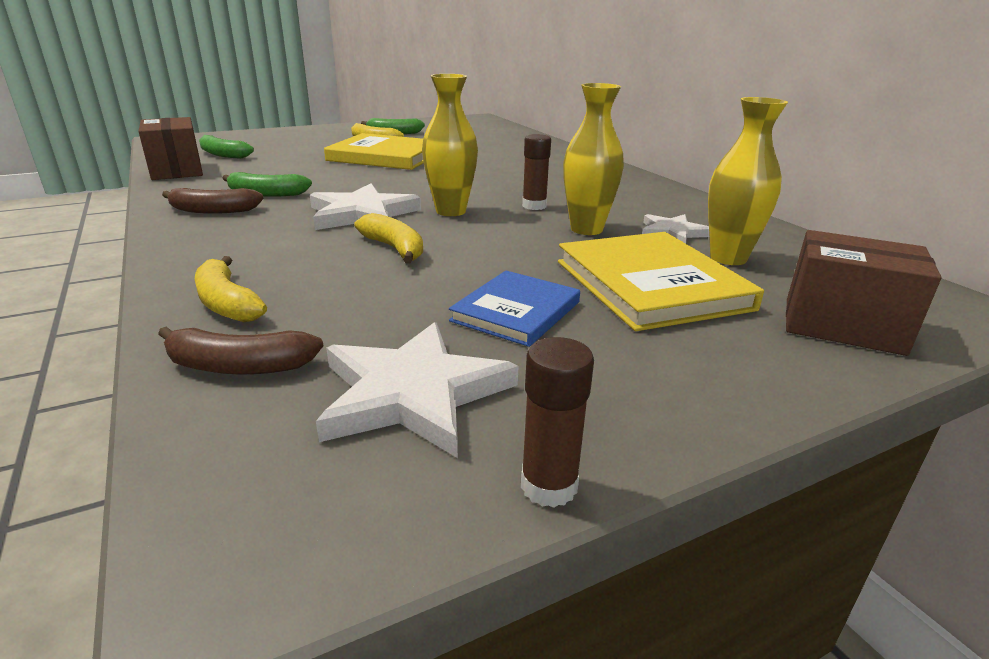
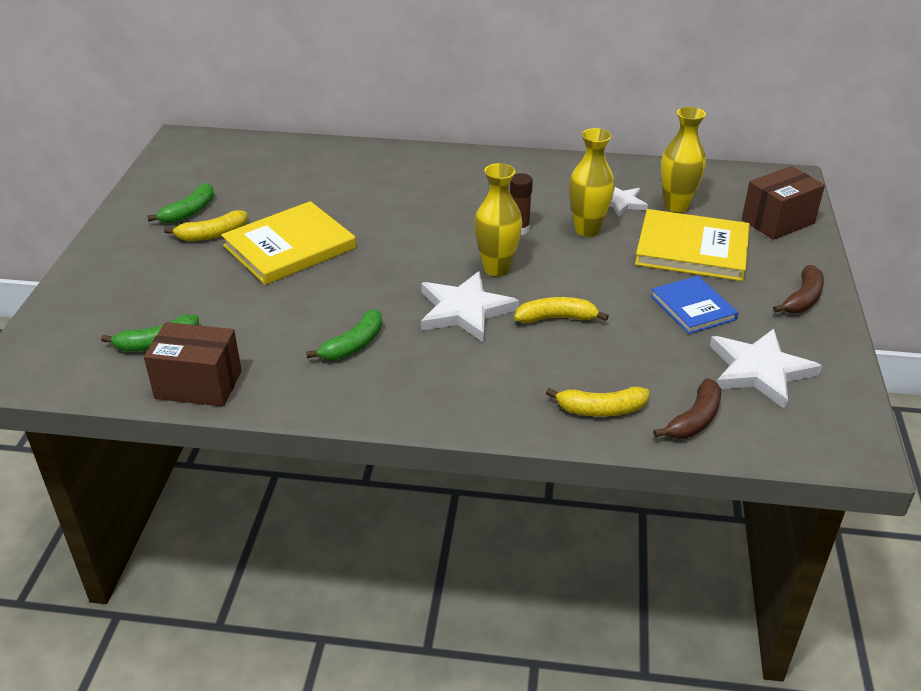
camera: 55 degrees left, 10 degrees up
brown banana [162,188,263,214] -> brown banana moved to [773,265,824,313]
brown glue stick [521,337,594,508] -> none

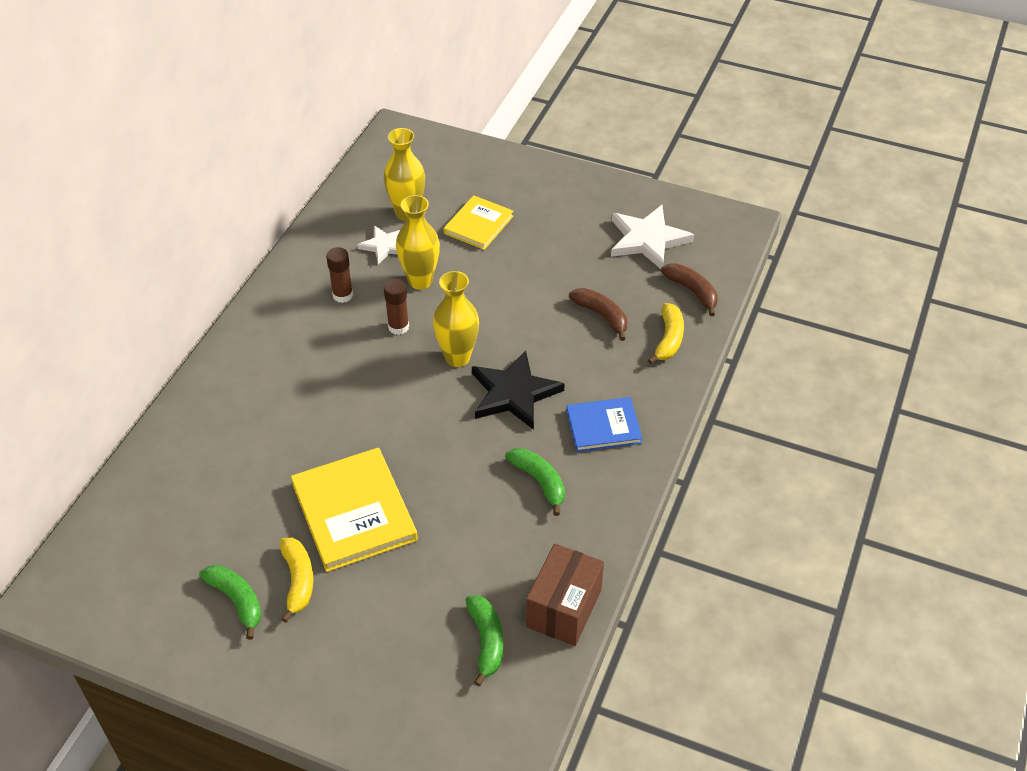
camera: 75 degrees left, 10 degrees up
white star [421,271,519,343] -> black star [472,350,565,430]
yellow banana [514,297,609,323] -> none
yellow book [635,209,750,281] -> yellow book [444,195,513,250], size x0.61
blue book [650,276,738,334] -> blue book moved to [566,397,643,452]
brown box [742,166,825,240] -> none
brown banana [773,265,824,313] -> brown banana moved to [569,288,627,341]
none -> brown glue stick [326,247,353,303]

